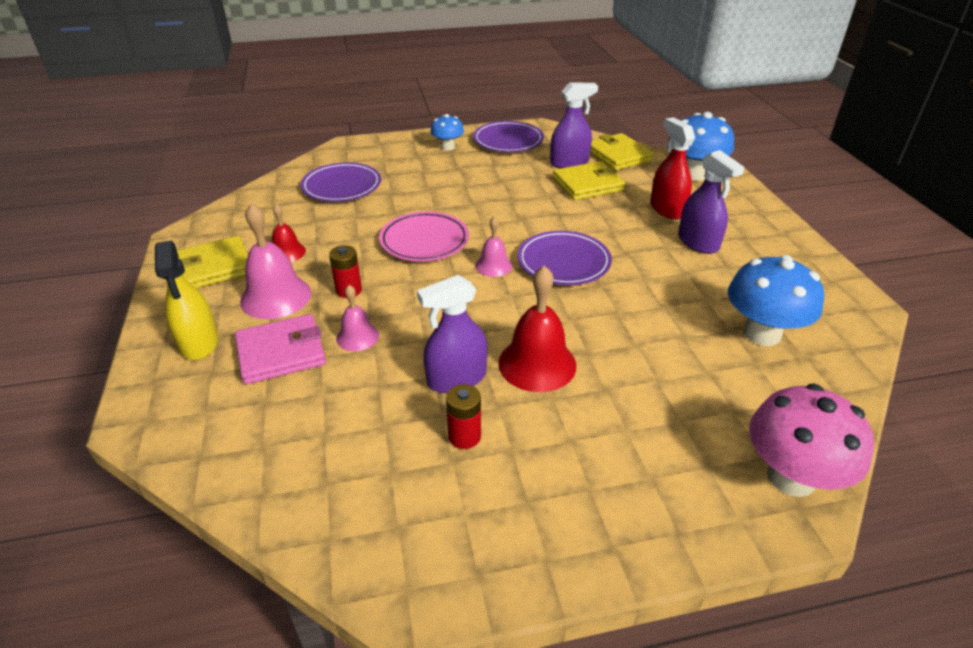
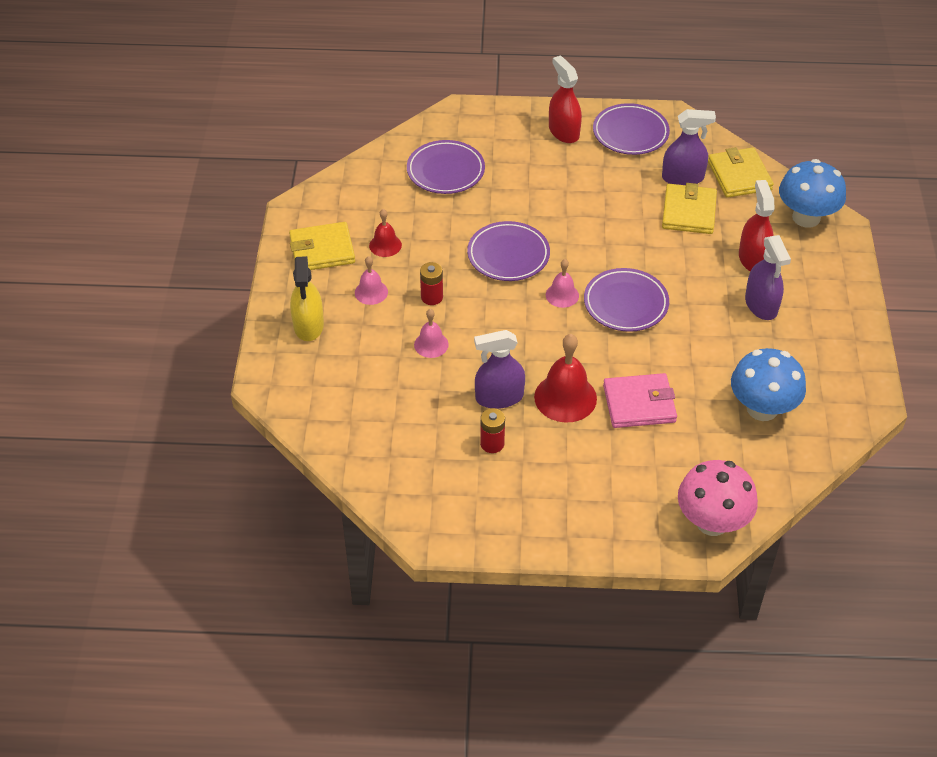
camera: 15 degrees right, 10 degrees up
pink wallet [235,314,326,384] -> pink wallet moved to [603,373,677,428]
pink bell [240,203,311,319] -> pink bell [355,256,388,305], size x0.57
pink plate [379,211,469,262] -> purple plate [467,221,550,281]
blue mushroom [430,114,464,151] -> red spray bottle [549,55,582,143]
yellow wallet [553,161,625,200] -> yellow wallet turned 75 degrees counterclockwise [662,183,717,234]

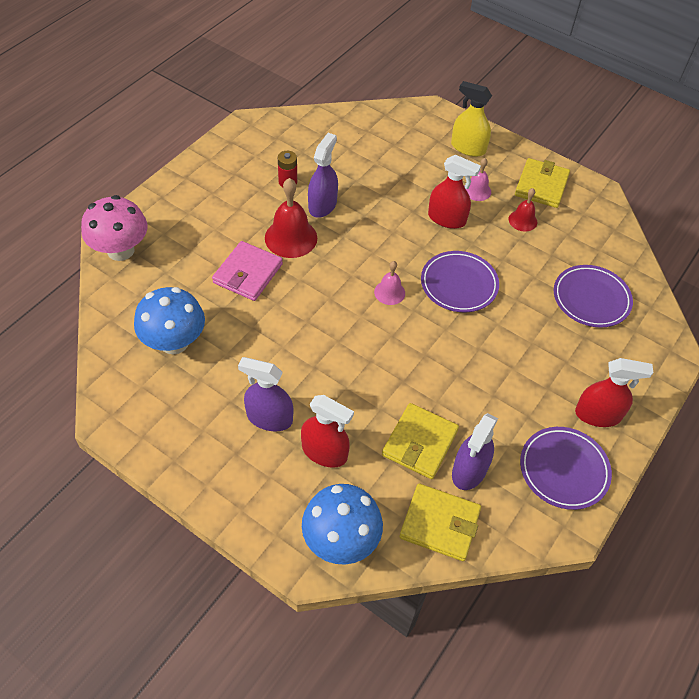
camera: 120 degrees right, 5 degrees up
pink bell [414,309,449,358] -> none
red battery [420,262,443,305] -> red spray bottle [428,155,481,229]
purple plate [584,268,669,332] -> none
yellow wallet [662,183,717,234] -> yellow wallet turned 75 degrees clockwise [382,403,459,479]

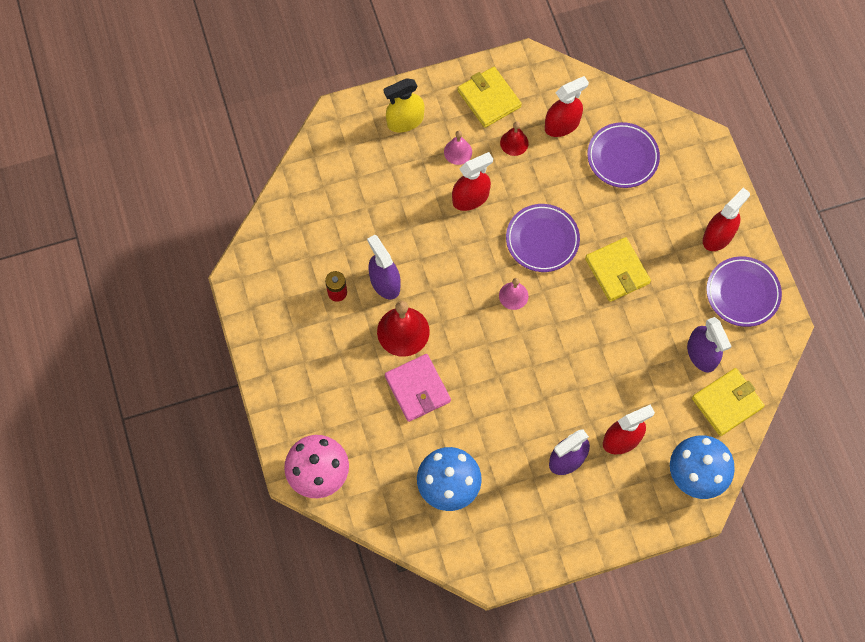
camera: 50 degrees left, 15 degrees up
yellow wallet [382,403,459,479] -> yellow wallet moved to [585,237,651,302]
none -> red spray bottle [545,76,589,137]

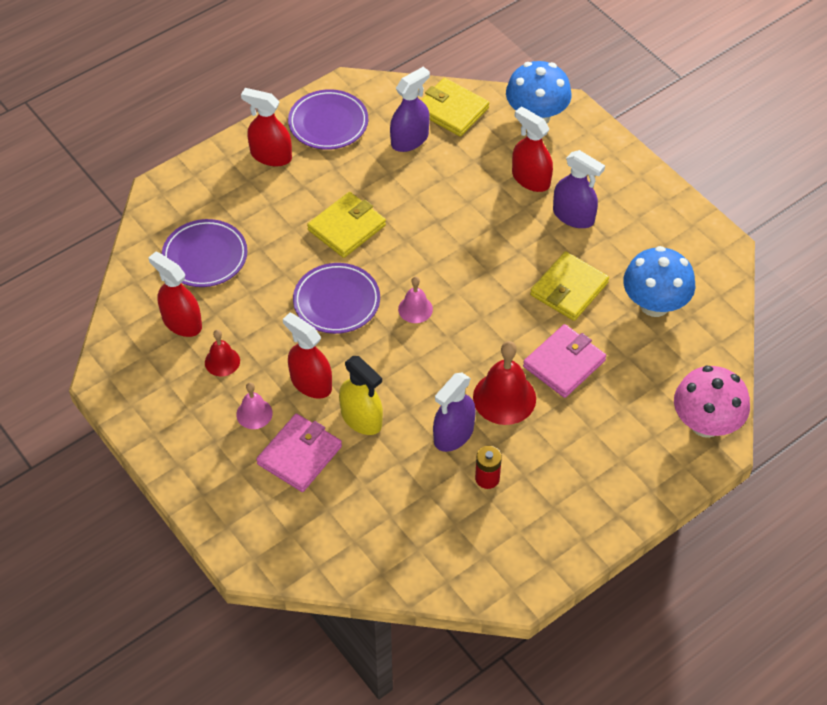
camera: 110 degrees left, 15 degrees down
yellow spray bottle [383,78,425,133] -> yellow spray bottle moved to [339,356,383,435]
yellow wallet [458,67,522,128] -> yellow wallet moved to [530,251,609,321]
none -> pink wallet [256,414,342,492]

